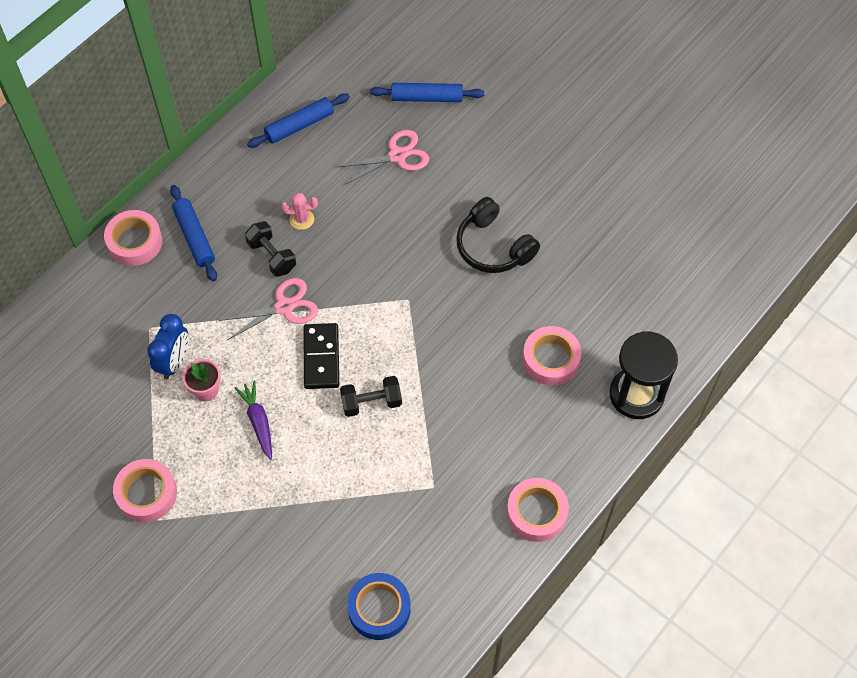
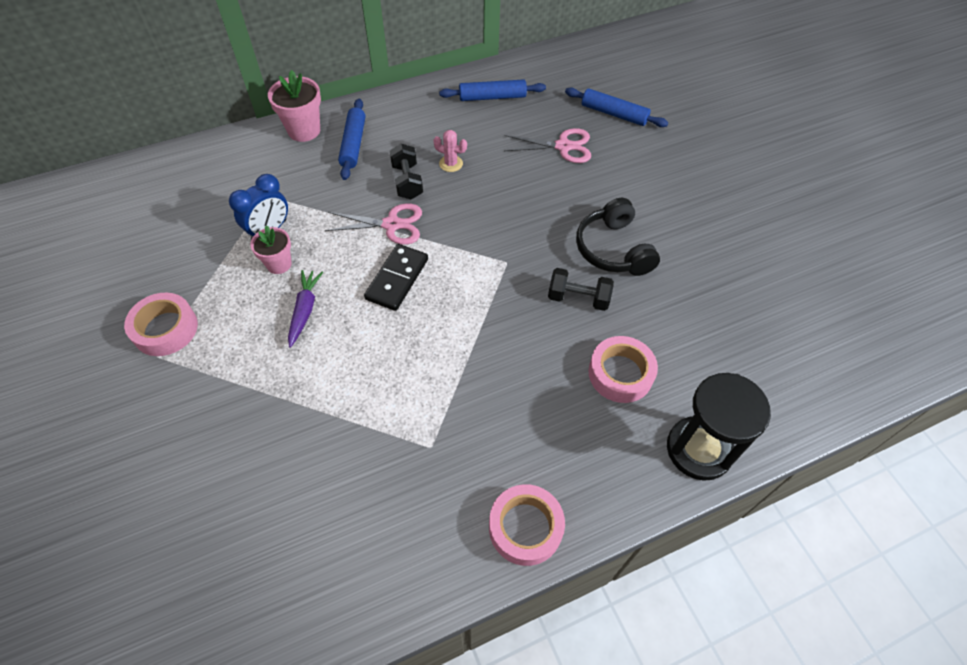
camera: 25 degrees right, 5 degrees down
pink tape [104,210,162,266] -> pink flower pot [268,70,321,142]
black dumbbell [340,376,402,417] -> black dumbbell moved to [548,268,614,311]
blue tape [347,573,411,640] -> none

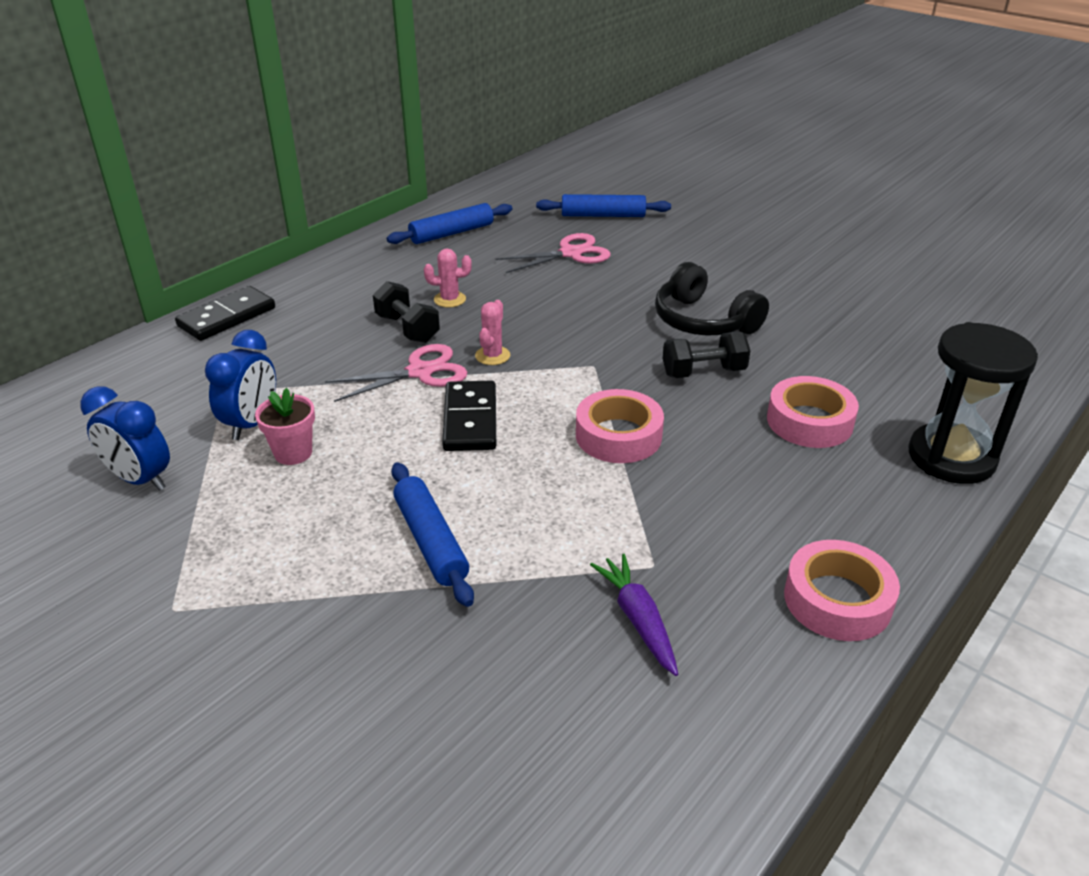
camera: 25 degrees left, 20 degrees down
pink tape [124,293,198,356] -> pink tape moved to [576,389,664,463]
pink flower pot [268,70,321,142] -> black domino [175,286,275,341]
purple carrot [288,270,323,348] -> purple carrot moved to [590,554,678,676]
blue rolling pin [338,99,365,180] -> blue rolling pin moved to [391,462,474,607]
none -> blue clock [80,386,170,491]
none -> pink cactus [475,300,510,365]

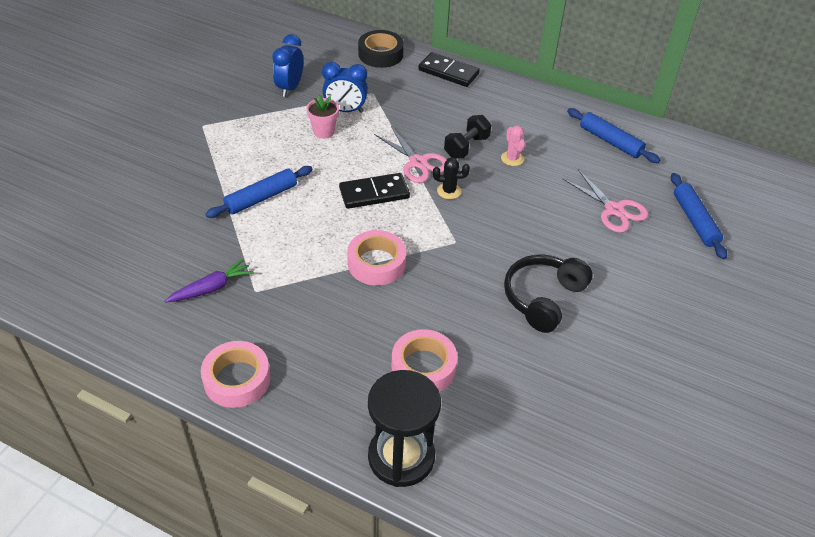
camera: 75 degrees right, 10 degrees up
pink cactus [475,300,510,365] -> black cactus [433,158,470,199]
black dumbbell [663,332,750,378] -> none
none -> black tape [358,30,404,68]

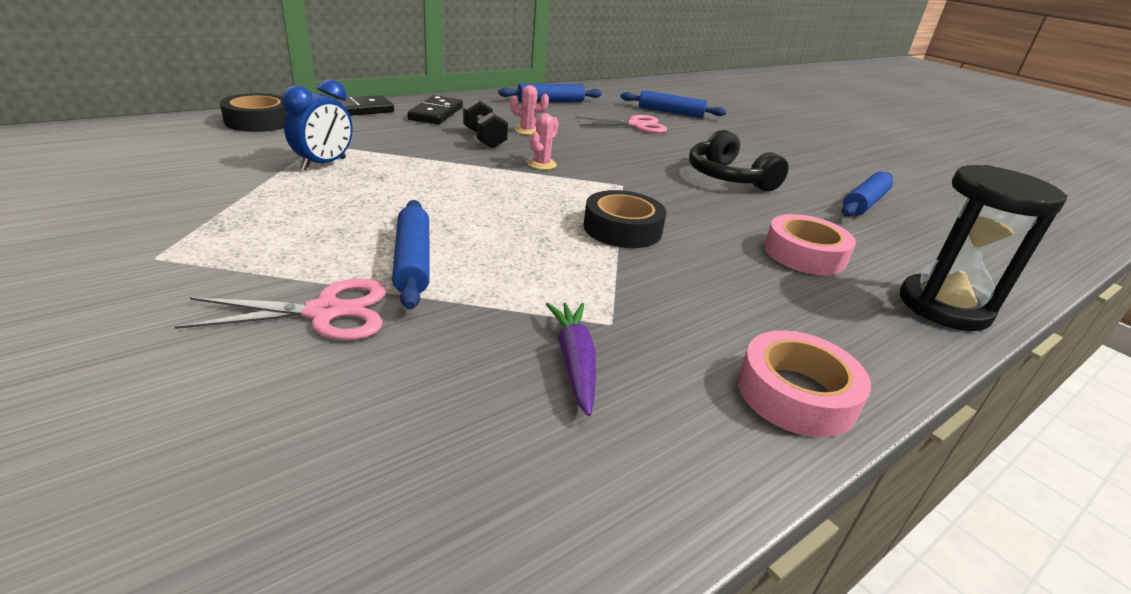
camera: 65 degrees left, 15 degrees down
blue clock [272,34,303,97] -> none
pink flower pot [306,95,339,139] -> none
black domino [339,173,410,209] -> black domino moved to [407,95,463,124]
pink tape [347,230,406,286] -> black tape [583,190,666,248]
pink scissors [374,126,447,183] -> pink scissors moved to [175,279,386,340]
black cactus [433,158,470,199] -> pink cactus [527,113,559,170]
none -> blue rolling pin [842,172,893,216]

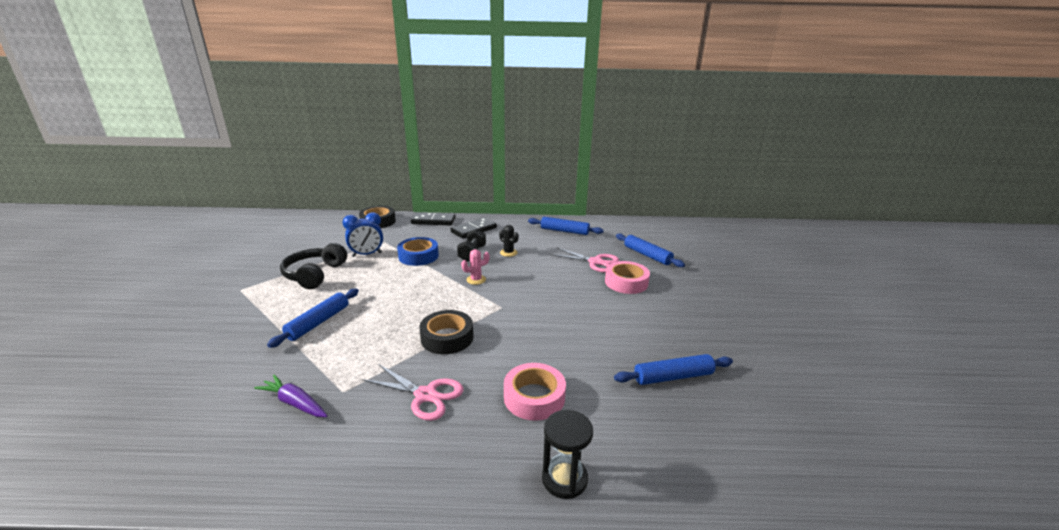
camera: 40 degrees right, 5 degrees down
pink scissors [175,279,386,340] -> pink scissors moved to [362,364,464,421]
pink cactus [510,85,549,135] -> black cactus [499,225,519,257]
purple carrot [546,303,596,416] -> purple carrot turned 90 degrees counterclockwise [254,375,328,417]
black headphones [689,130,789,191] -> black headphones moved to [280,243,347,289]
pink tape [738,330,871,438] -> pink tape moved to [605,261,650,294]
black hourglass [900,165,1067,331] -> black hourglass [542,410,593,499], size x0.65
none -> blue tape [397,237,439,266]

